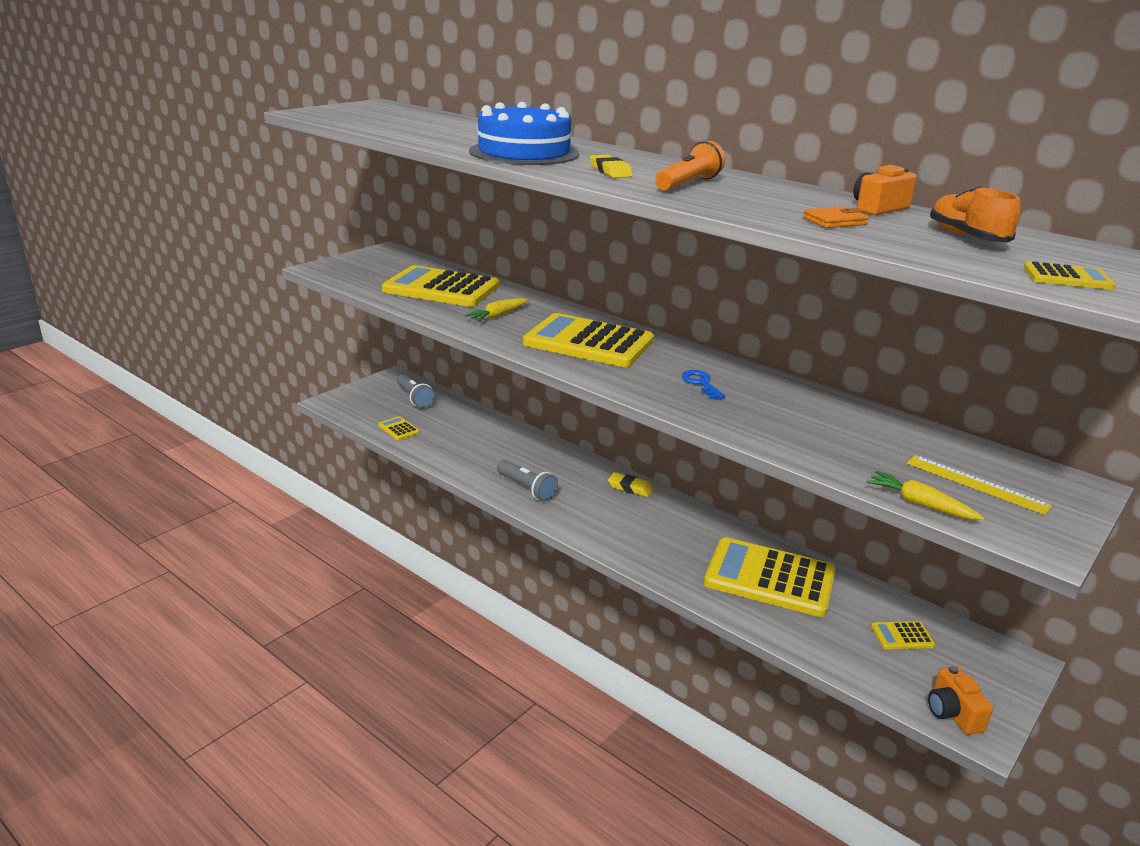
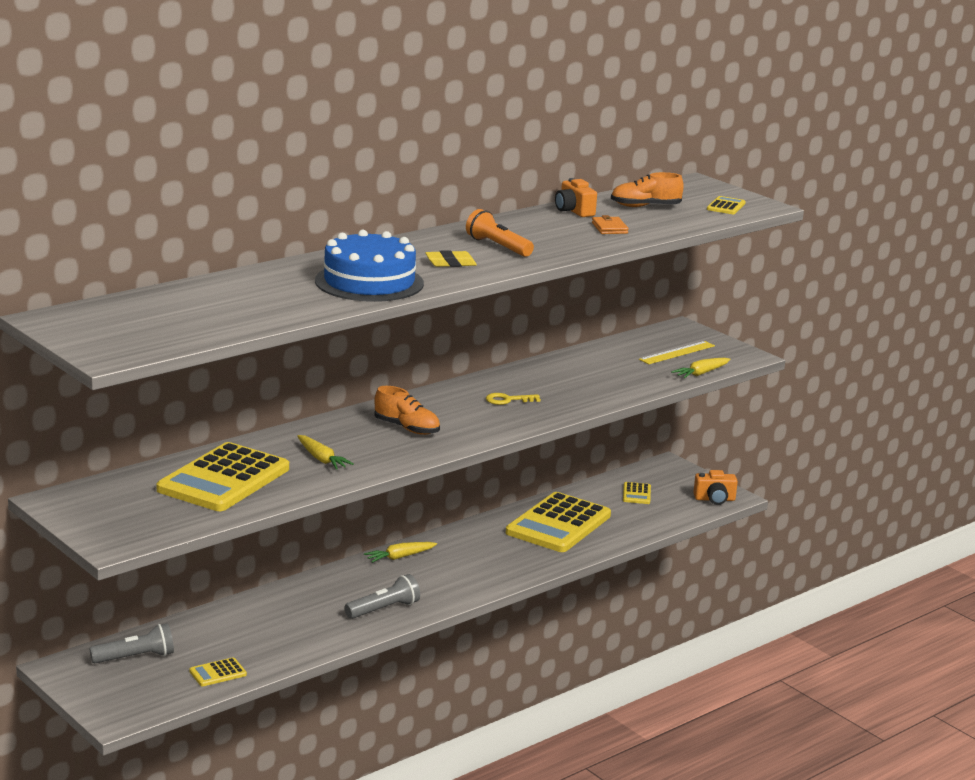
camera: 80 degrees left, 5 degrees down
yellow calculator [523,313,654,367] -> orange shoe [374,386,440,435]
yellow eraser [608,472,654,497] -> yellow carrot [364,542,437,563]
blue key [682,370,725,399] -> yellow key [486,393,541,405]

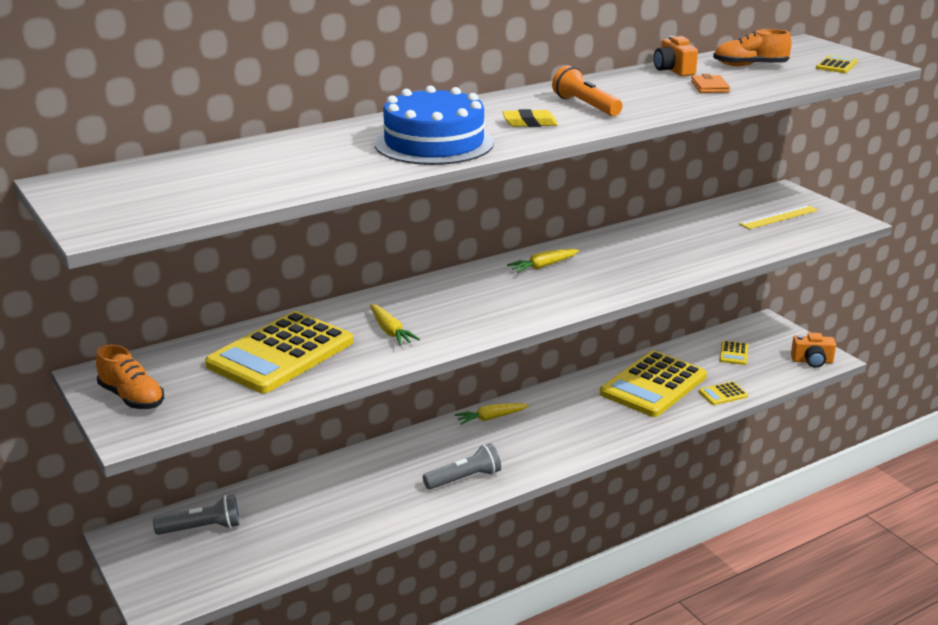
camera: 10 degrees right, 5 degrees up
yellow calculator [189,657,247,686] -> yellow calculator moved to [699,381,748,405]
orange shoe [374,386,440,435] -> orange shoe moved to [96,344,164,409]
yellow key [486,393,541,405] -> none
yellow carrot [671,358,730,378] -> yellow carrot moved to [507,249,579,273]

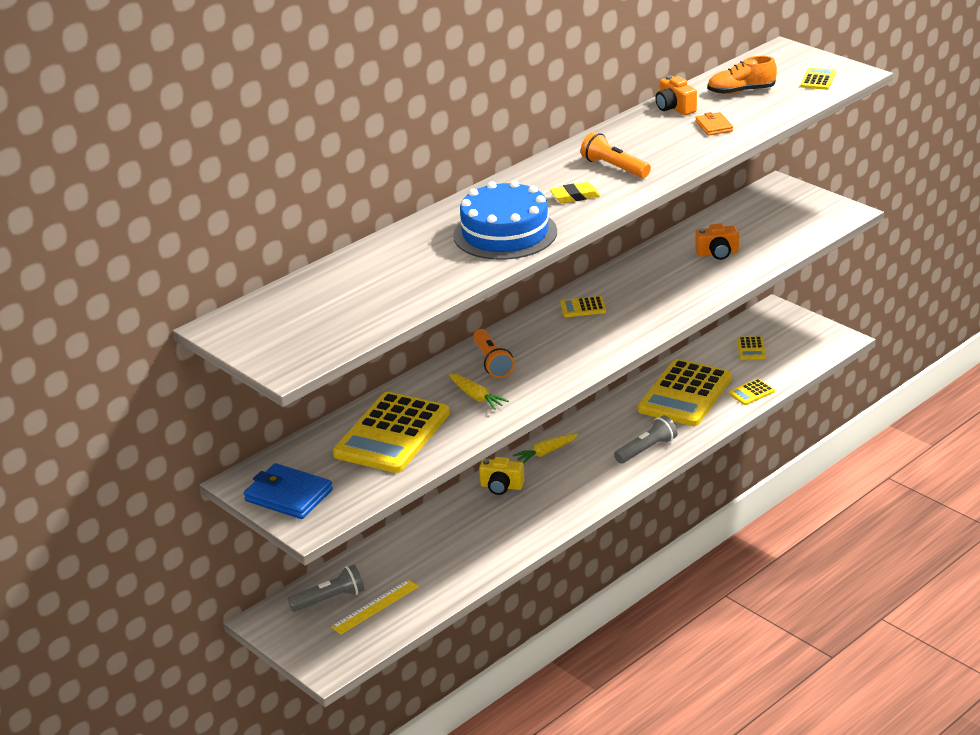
camera: 10 degrees left, 5 degrees up
orange shoe [96,344,164,409] -> blue wallet [244,463,333,519]
grey flashlight [423,443,501,489] -> grey flashlight moved to [614,415,678,463]
yellow carrot [507,249,579,273] -> yellow calculator [560,296,606,317]
yellow ruler [739,205,818,229] -> yellow ruler moved to [331,579,419,635]
orange camera [791,333,836,368] -> orange camera moved to [695,223,739,260]
none -> orange flashlight [473,329,514,378]
none -> yellow camera [479,457,524,495]

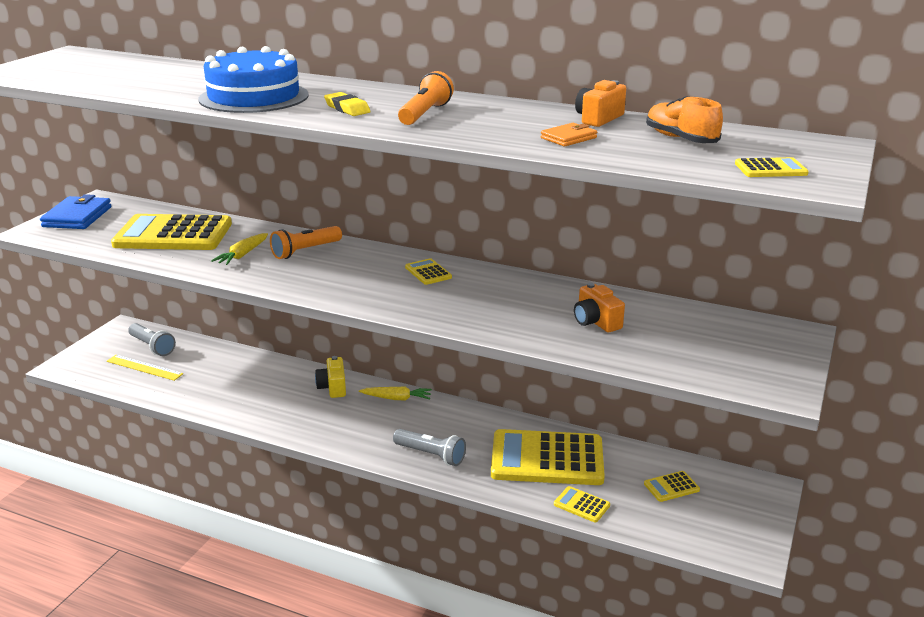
camera: 65 degrees right, 5 degrees down
yellow carrot [513,434,578,464] -> yellow carrot turned 150 degrees clockwise [359,386,432,401]

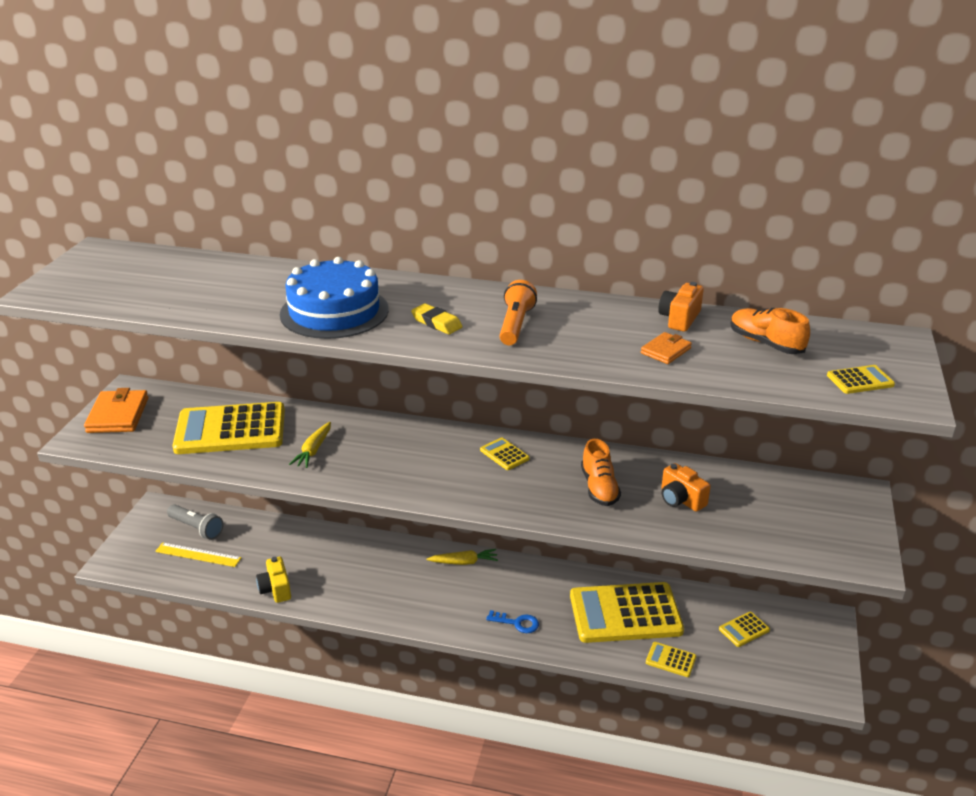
camera: 10 degrees left, 5 degrees up
blue wallet [40,194,111,229] -> orange wallet [84,388,148,433]
orange flashlight [270,226,342,259] -> none
yellow camera [315,356,346,398] -> yellow camera moved to [256,557,291,603]
grey flashlight [393,429,466,466] -> blue key [486,610,539,633]
none -> orange shoe [581,439,621,506]

